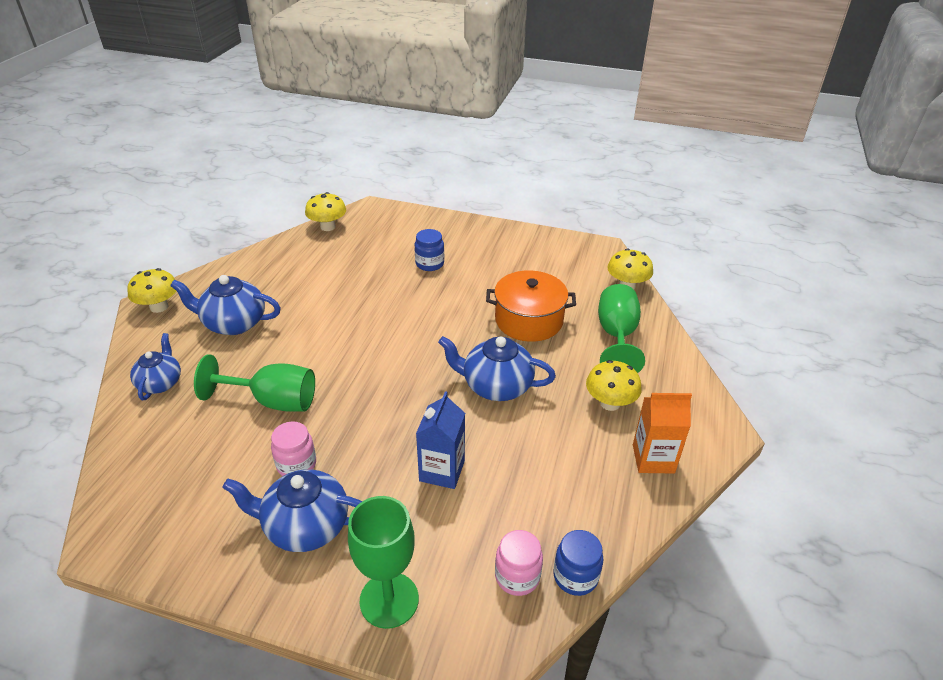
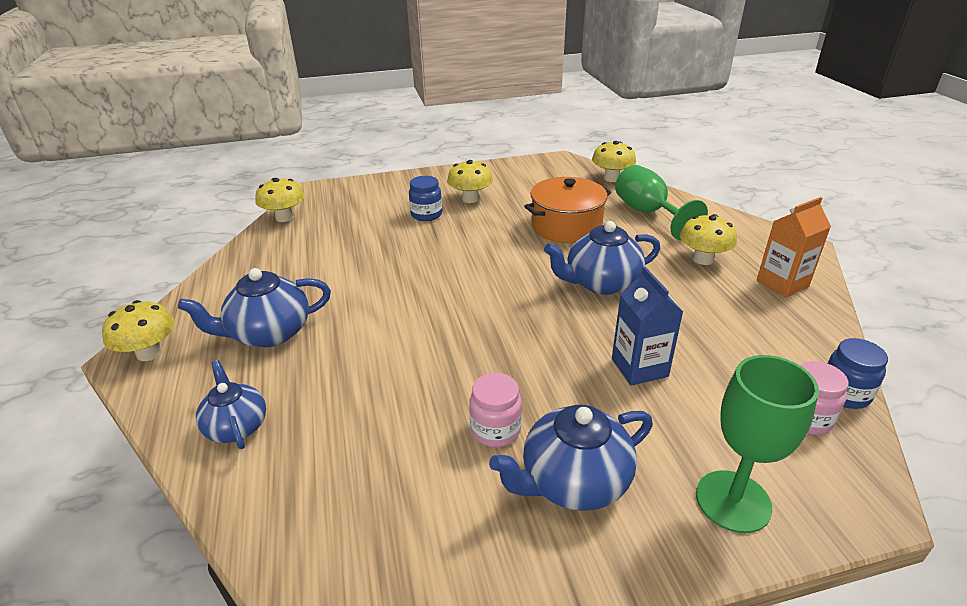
camera: 30 degrees left, 5 degrees down
green goblet [194,354,315,412] -> none
none -> yellow mushroom [447,160,493,203]

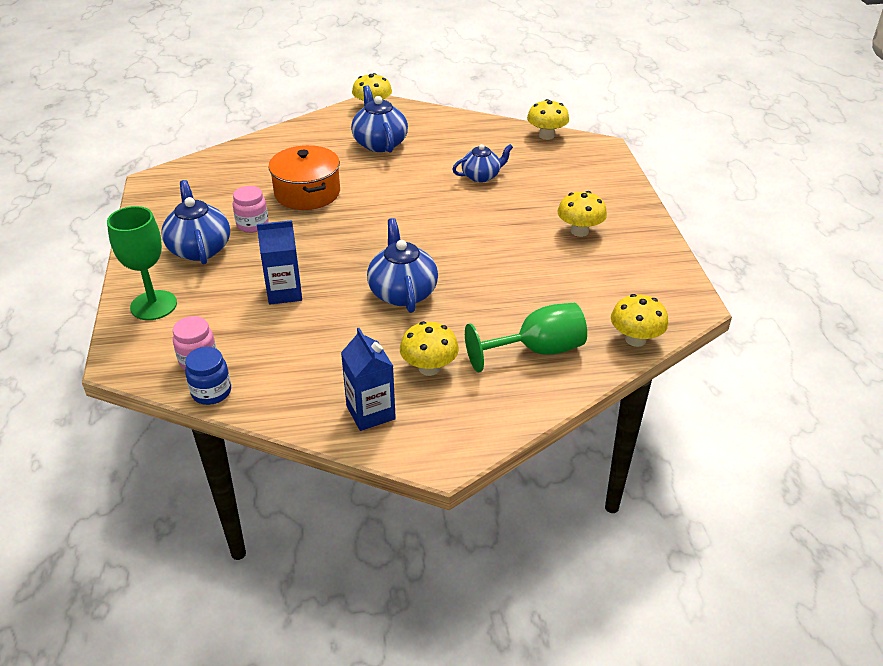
camera: 95 degrees right, 5 degrees up
blue teapot [196,360,266,449] -> blue teapot moved to [452,144,513,183]
blue jar [409,176,442,221] -> none
orange pot [524,177,611,243] -> orange pot moved to [268,145,340,210]
orange carton [757,197,831,297] -> blue carton [341,328,396,431]

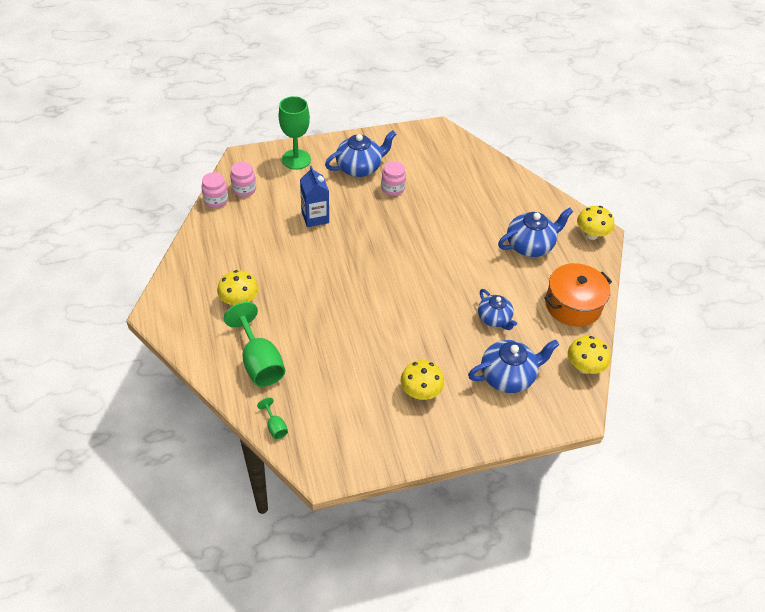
camera: 80 degrees right, 10 degrees up
blue jar [185,347,231,405] -> pink jar [201,172,228,208]
orange pot [268,145,340,210] -> orange pot moved to [545,263,612,327]
blue carton [341,328,396,431] -> none
blue teapot [367,218,438,313] -> blue teapot moved to [468,339,559,393]
yellow mushroom [611,294,668,347] -> green goblet [257,398,288,439]

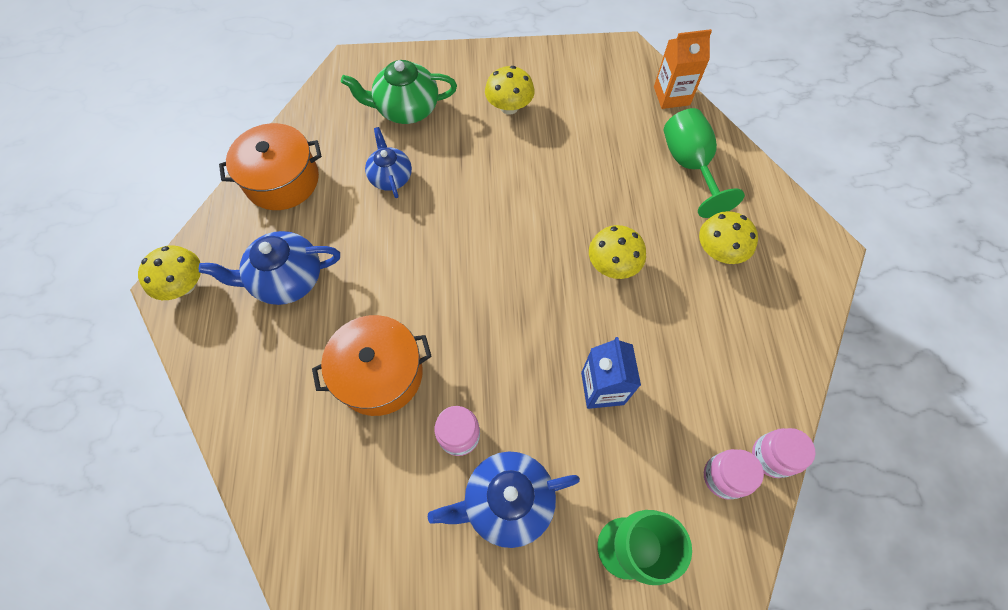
camera: 165 degrees left, 15 degrees up
green goblet [257,398,288,439] -> orange carton [654,29,712,109]
blue teapot [468,339,559,393] -> green teapot [341,60,457,124]
yellow mushroom [568,336,610,374] -> yellow mushroom moved to [589,225,646,279]
none -> orange pot [312,315,432,416]

